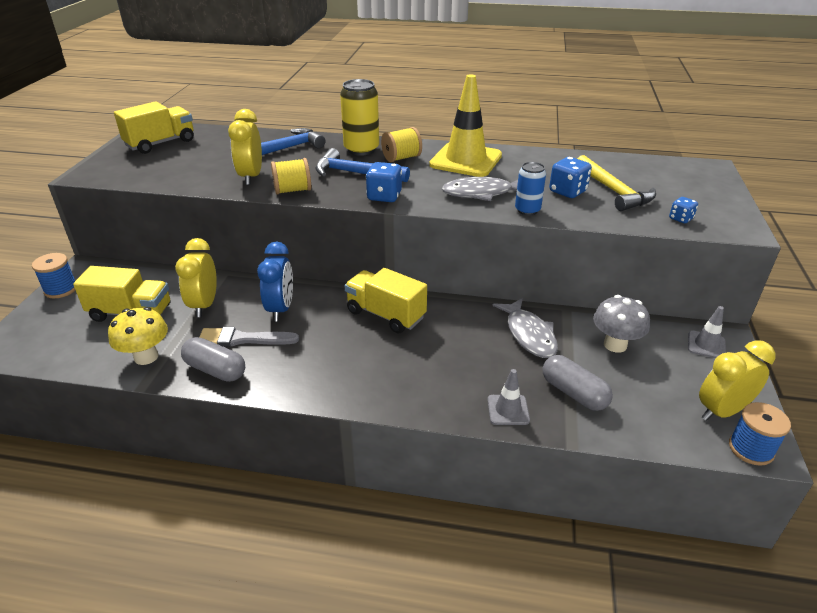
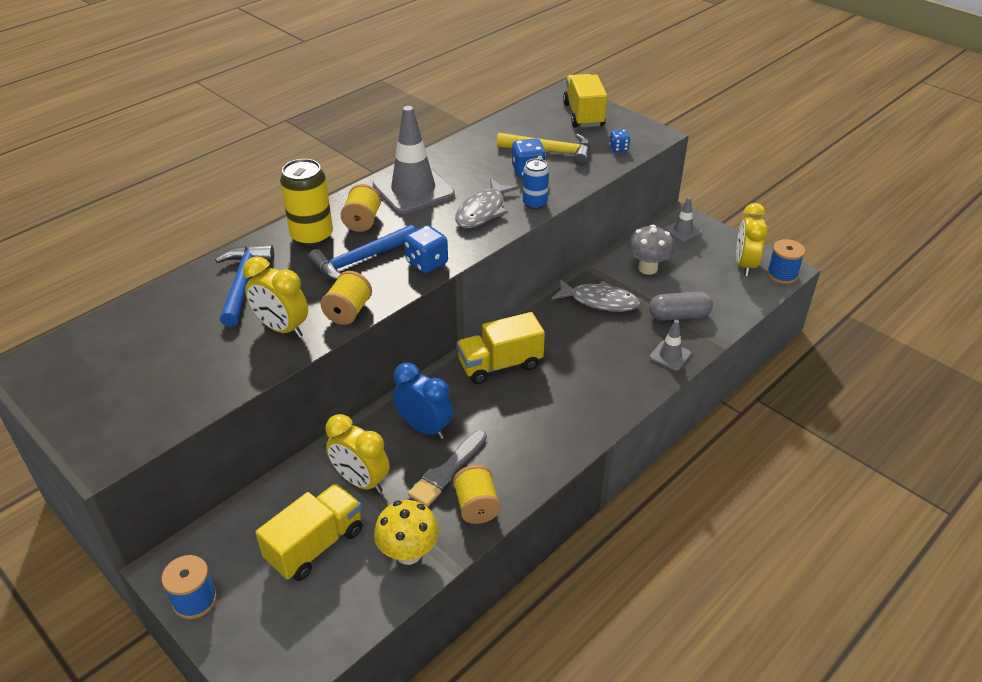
camera: 55 degrees left, 5 degrees up
yellow truck [114,101,194,154] -> yellow truck moved to [563,74,607,127]
grey capsule [181,337,245,382] -> yellow spool [453,465,501,524]
yellow traffic cone [429,74,502,177] -> grey traffic cone [372,106,455,214]

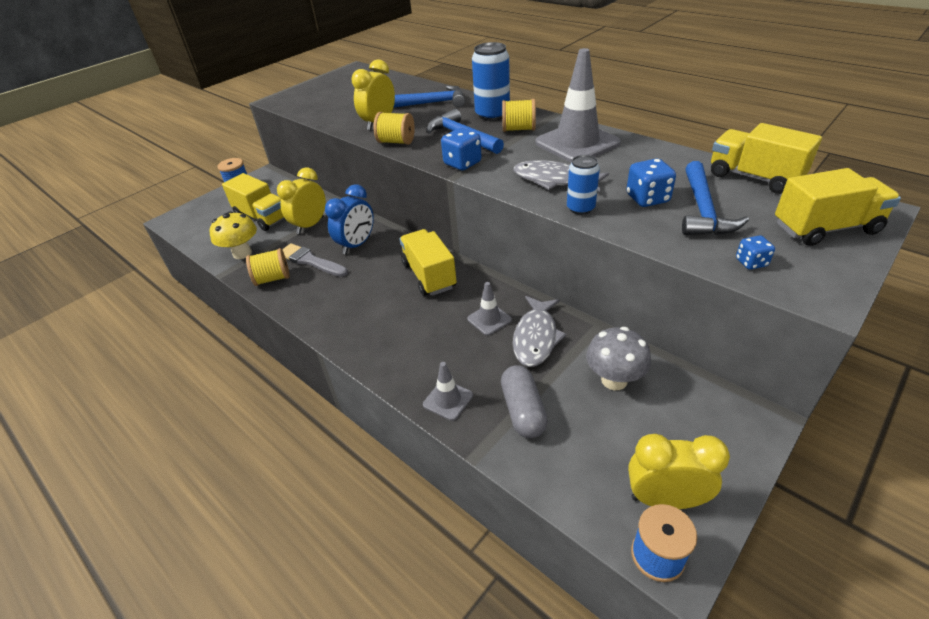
camera: 90 degrees right, 0 degrees up
yellow can [280,159,333,246] -> blue can [472,42,510,121]
yellow hammer [497,133,590,166] -> blue hammer [682,161,749,235]
grey traffic cone [665,197,702,242] -> grey traffic cone moved to [467,282,512,336]
none -> yellow truck [711,123,822,194]

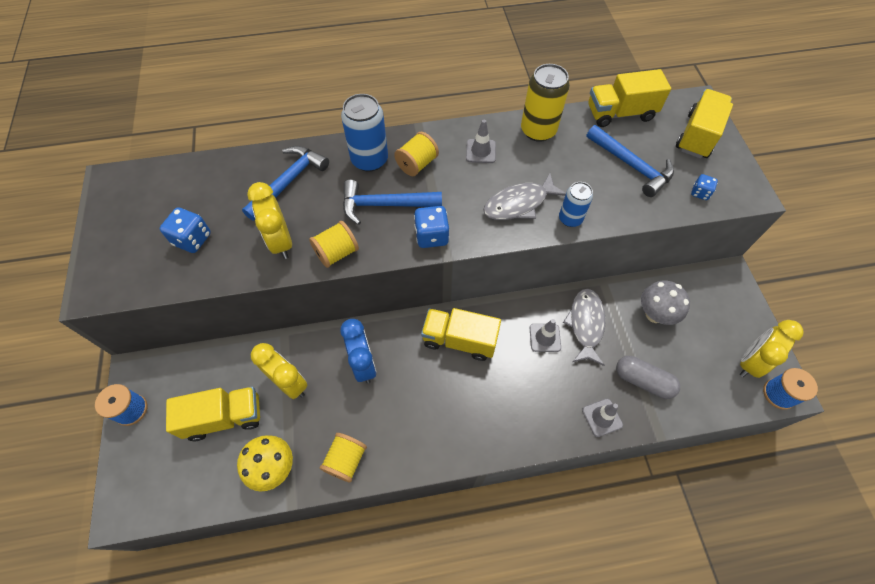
camera: 55 degrees left, 20 degrees up
yellow clock [277,168,326,234] -> yellow clock turned 150 degrees clockwise [251,343,307,399]
grey brush [282,243,348,277] -> none
grey fish [513,296,567,367] -> grey fish turned 135 degrees counterclockwise [563,289,606,366]
grey traffic cone [535,48,621,163] -> grey traffic cone [466,120,496,163], size x0.48
blue dice [627,159,676,207] -> blue dice moved to [160,207,211,253]
none -> yellow can [521,64,570,142]

